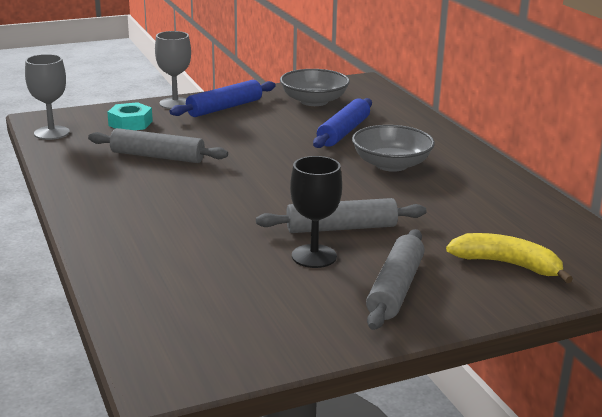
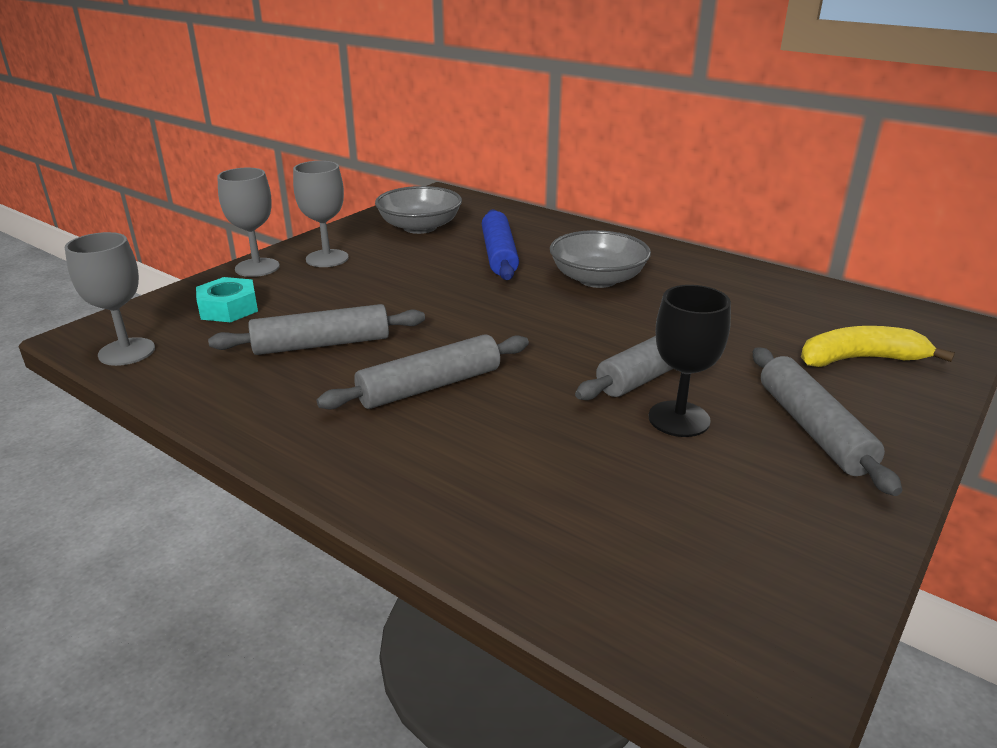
camera: 30 degrees left, 5 degrees up
blue rolling pin [169,80,276,117] -> grey goblet [293,161,349,267]
none -> grey rolling pin [317,334,529,410]

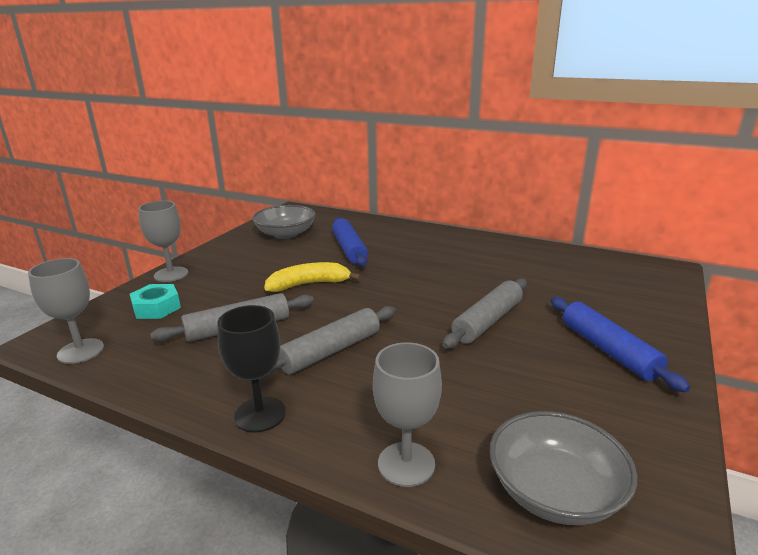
camera: 10 degrees left, 5 degrees down
grey goblet [293,161,349,267] -> grey goblet moved to [373,342,442,487]
grey bowl [550,230,651,288] -> grey bowl moved to [490,411,637,525]
black goblet [649,285,731,437] -> black goblet moved to [217,305,286,433]
grey rolling pin [753,347,902,496] -> blue rolling pin [551,297,690,393]
yellow banana [801,326,955,367] -> yellow banana moved to [264,262,361,292]

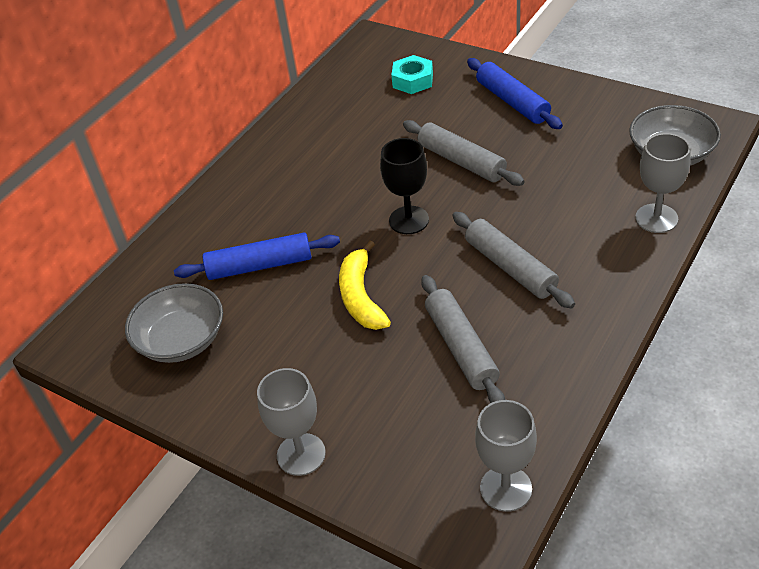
camera: 80 degrees left, 20 degrees up
turquoise nut [130,284,181,319] -> turquoise nut moved to [391,55,433,94]
black goblet [217,305,286,433] -> black goblet moved to [380,138,429,234]
blue rolling pin [551,297,690,393] -> blue rolling pin turned 75 degrees clockwise [467,58,563,129]

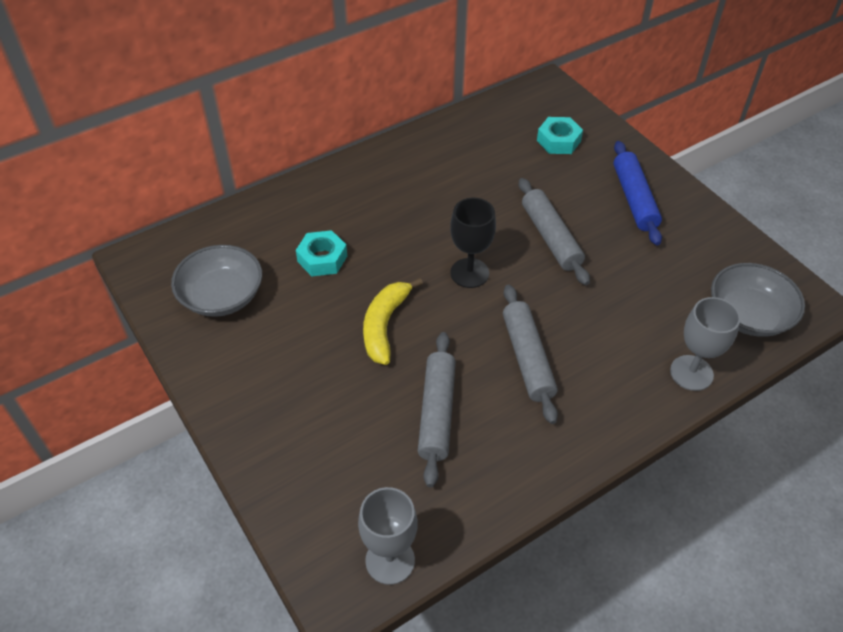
camera: 20 degrees right, 5 degrees up
blue rolling pin [174,233,340,280] -> turquoise nut [296,230,347,276]
grey goblet [257,368,326,476] -> none

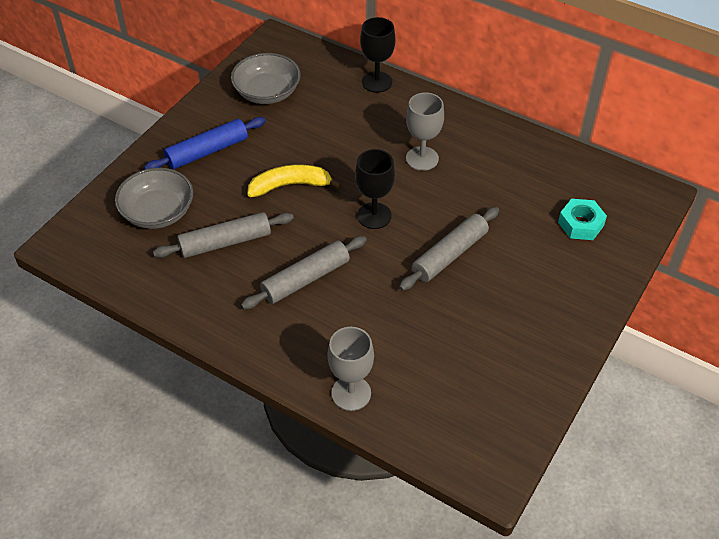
camera: 65 degrees right, 0 degrees up
turquoise nut [296,230,347,276] -> none
grey goblet [358,487,418,585] -> grey goblet moved to [406,92,444,171]
blue rolling pin [613,141,662,245] -> blue rolling pin moved to [144,117,266,169]
grey bowl [711,263,805,337] -> grey bowl moved to [115,168,193,229]
none -> black goblet [360,17,396,93]

